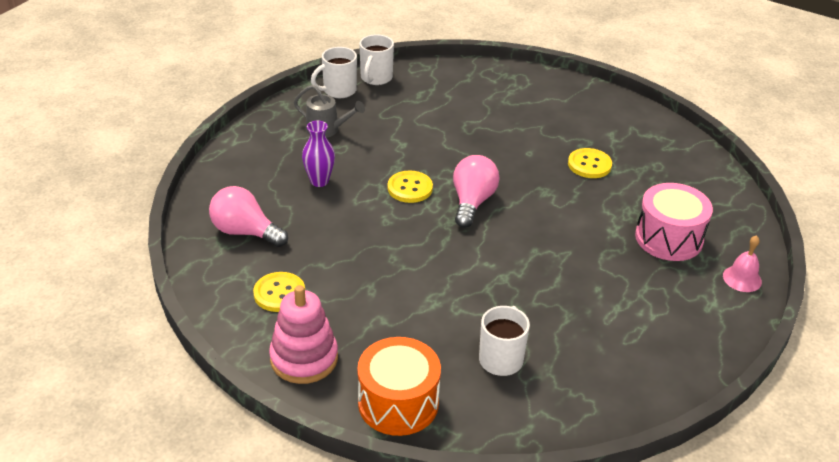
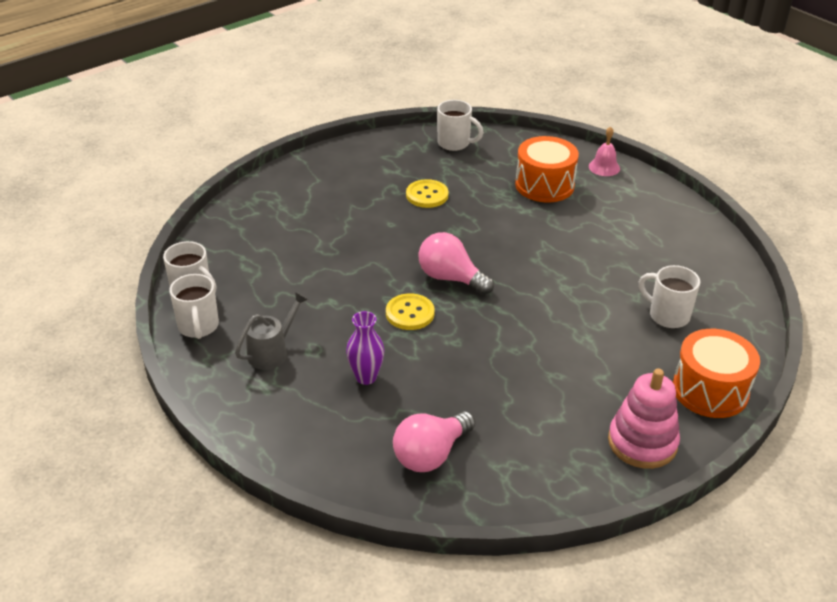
camera: 70 degrees left, 0 degrees up
yellow button [253,272,305,312] -> none
pink drum [635,183,713,261] -> orange drum [515,136,579,202]
none -> white mug [437,100,483,151]

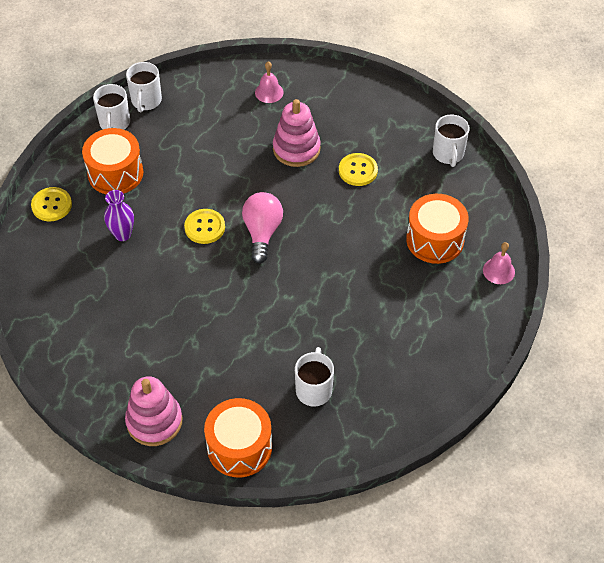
camera: 60 degrees right, 15 degrees up
white mug [169,274,219,339] -> white mug turned 45 degrees counterclockwise [93,84,130,130]
grey watering can [235,292,308,370] -> orange drum [82,128,143,194]
pink light bulb [393,411,475,472] -> none
none -> yellow button [31,187,72,221]
none -> pink bell [255,61,284,103]
none -> pink stacking toy [273,99,321,167]

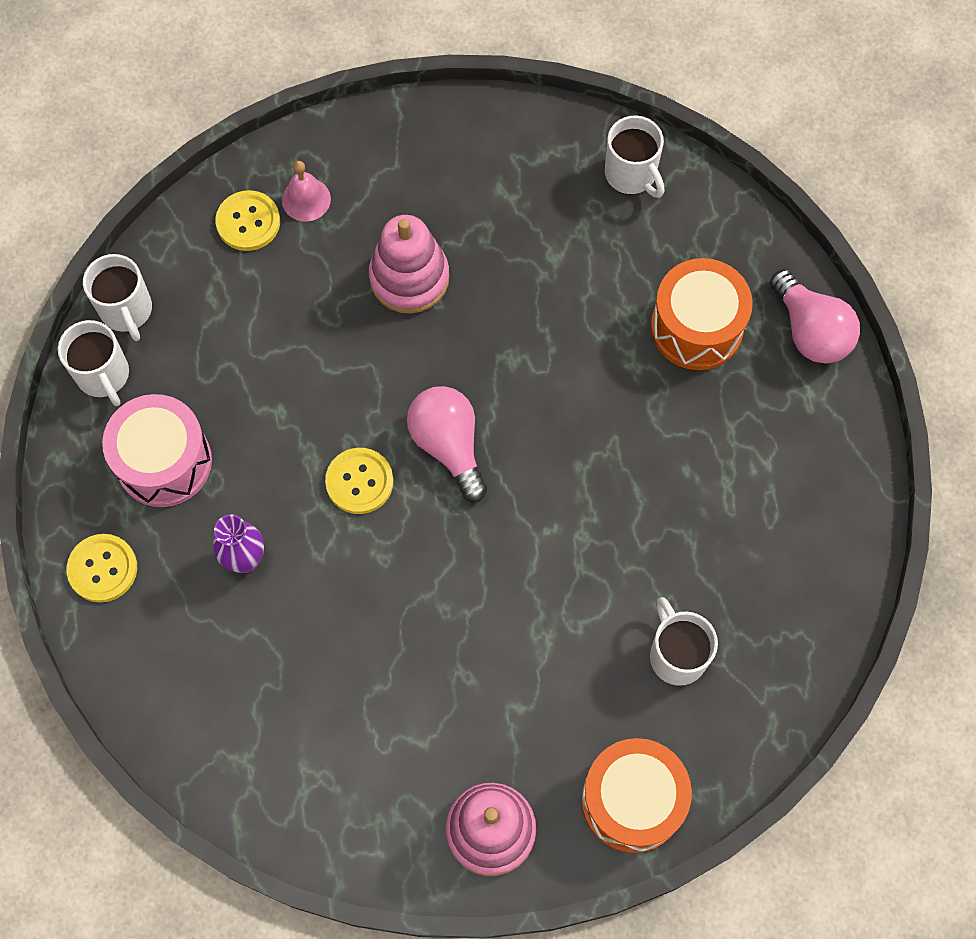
camera: 30 degrees left, 15 degrees up
orange drum [82,128,143,194] -> pink drum [102,394,212,507]
yellow button [339,153,378,186] -> yellow button moved to [215,190,280,251]
pink bell [483,242,515,284] -> pink light bulb [770,269,860,364]

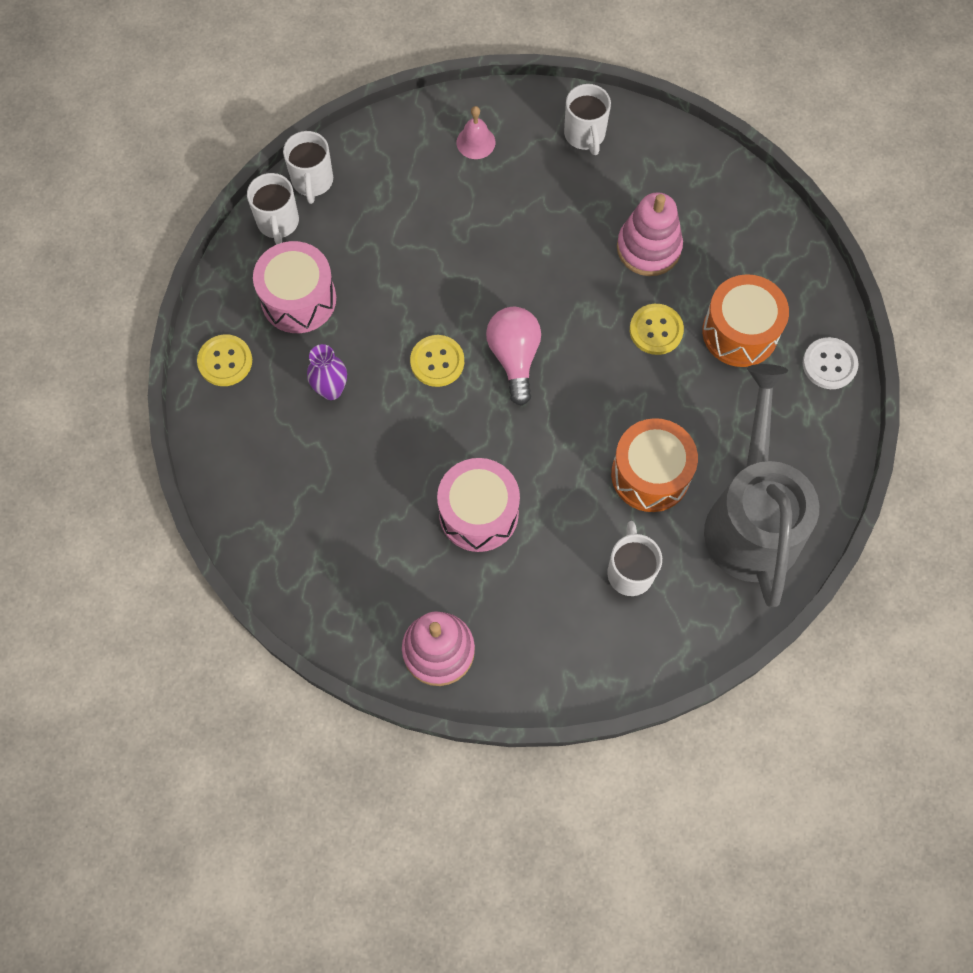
camera: 20 degrees right, 0 degrees up
yellow button [215,190,280,251] -> yellow button moved to [630,304,684,355]
pink stacking toy [369,215,449,314] -> pink stacking toy moved to [617,192,683,276]
orange drum [581,738,692,853] -> orange drum moved to [611,418,698,512]
white mug [605,116,665,198] -> white mug moved to [564,84,611,155]
pink light bulb [770,269,860,364] -> white button [803,337,859,389]
none -> pink drum [437,458,520,552]
none -> grey watering can [704,364,819,607]

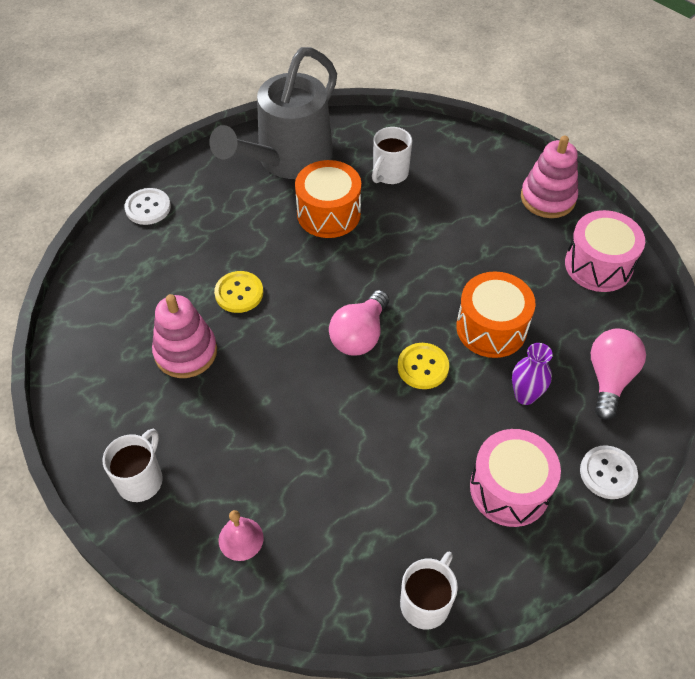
camera: 145 degrees left, 15 degrees down
yellow button [197,335,252,386] -> white button [580,445,638,499]
white mug [247,173,299,245] -> none
pink drum [437,458,520,552] -> pink drum moved to [565,210,645,292]
orange drum [702,274,789,367] -> orange drum moved to [456,271,535,358]
none -> pink light bulb [591,329,646,420]

